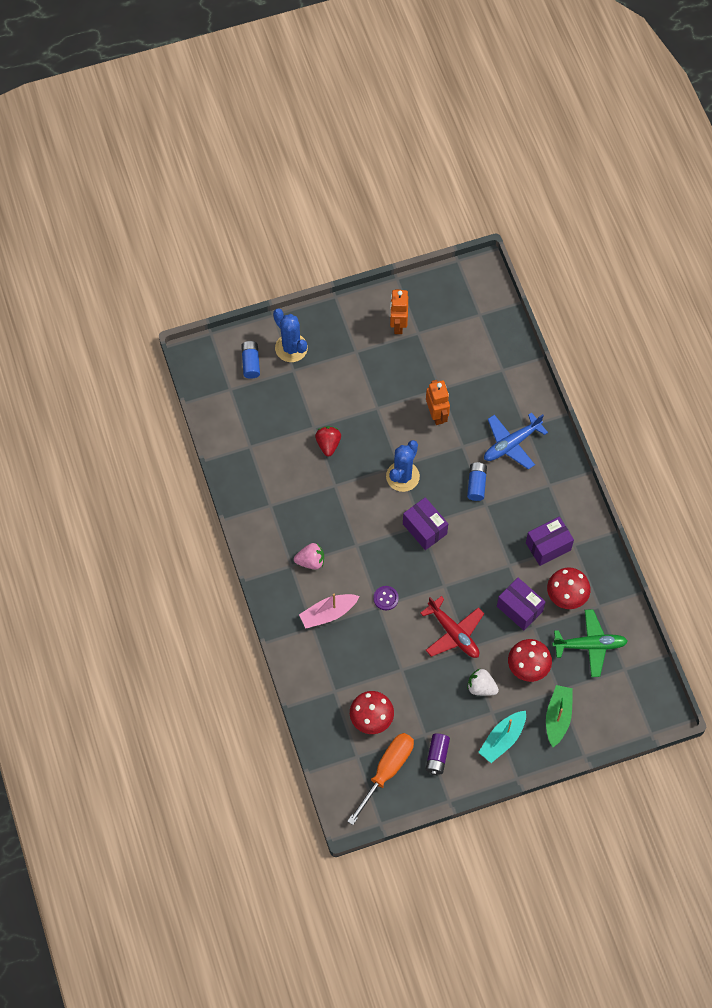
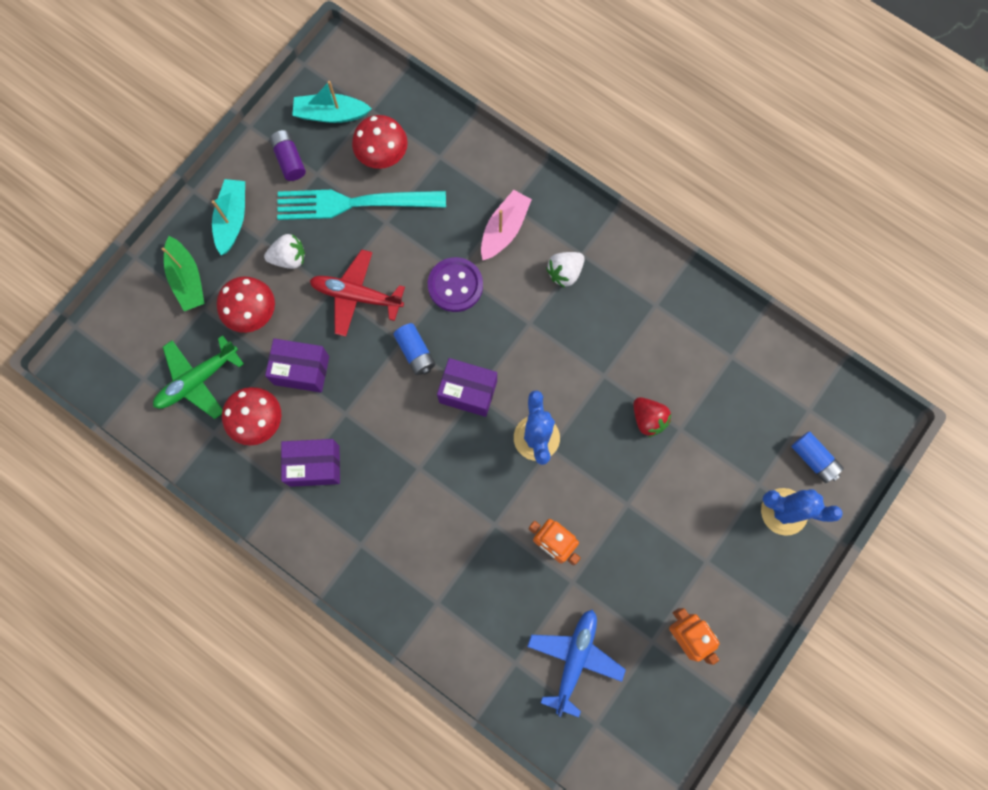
camera: 145 degrees right, 10 degrees up
pink strawberry [294,543,324,569] -> white strawberry [546,252,584,288]
orange screwdriver [347,733,414,825] -> turquoise boat [292,81,372,123]
purple button [373,586,399,610] -> purple button [428,257,483,312], size x1.70
blue battery [467,462,487,501] -> blue battery moved to [393,323,435,375]
blue plane [484,412,548,470] -> blue plane moved to [527,610,626,717]
purple box [526,517,574,566] -> purple box turned 60 degrees clockwise [281,439,340,487]
none -> turquoise fork [277,190,446,220]

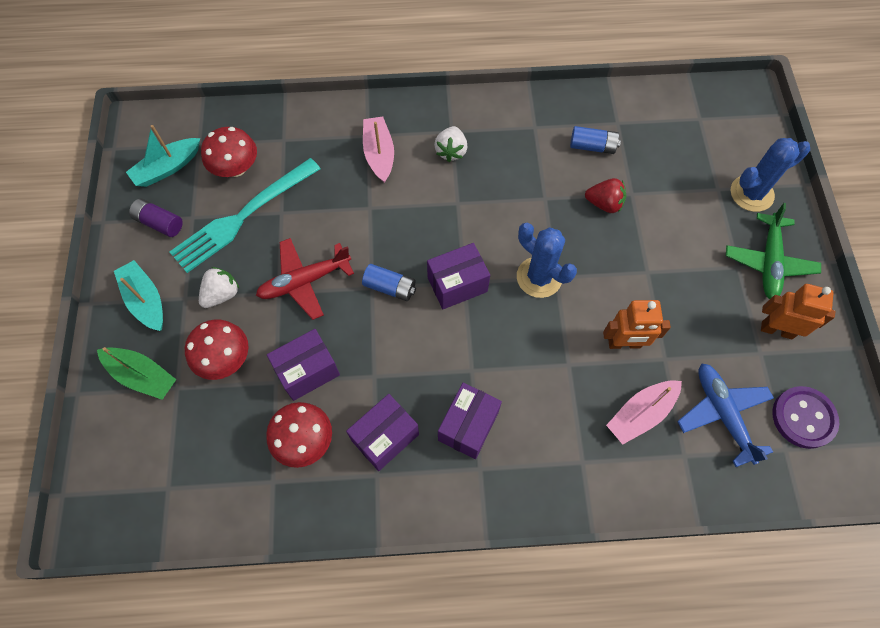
camera: 40 degrees left, 10 degrees down
green plane [153,335,244,419] -> green plane moved to [726,203,821,299]
purple button [428,257,483,312] -> purple button moved to [772,386,839,449]
blue battery [791,431,844,483] -> blue battery moved to [570,126,621,154]
none -> purple box [438,383,502,459]
none -> pink boat [606,381,682,444]

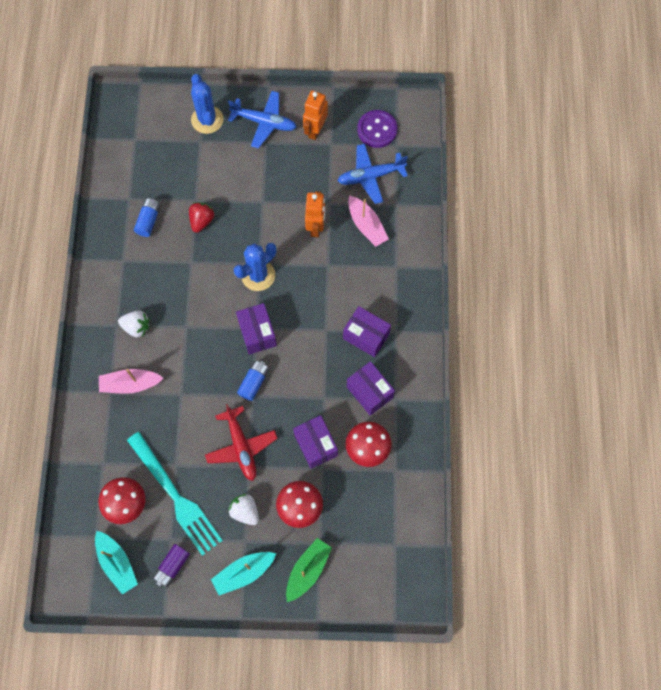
camera: 85 degrees left, 5 degrees up
green plane [726,203,821,299] -> blue plane [228,91,297,149]

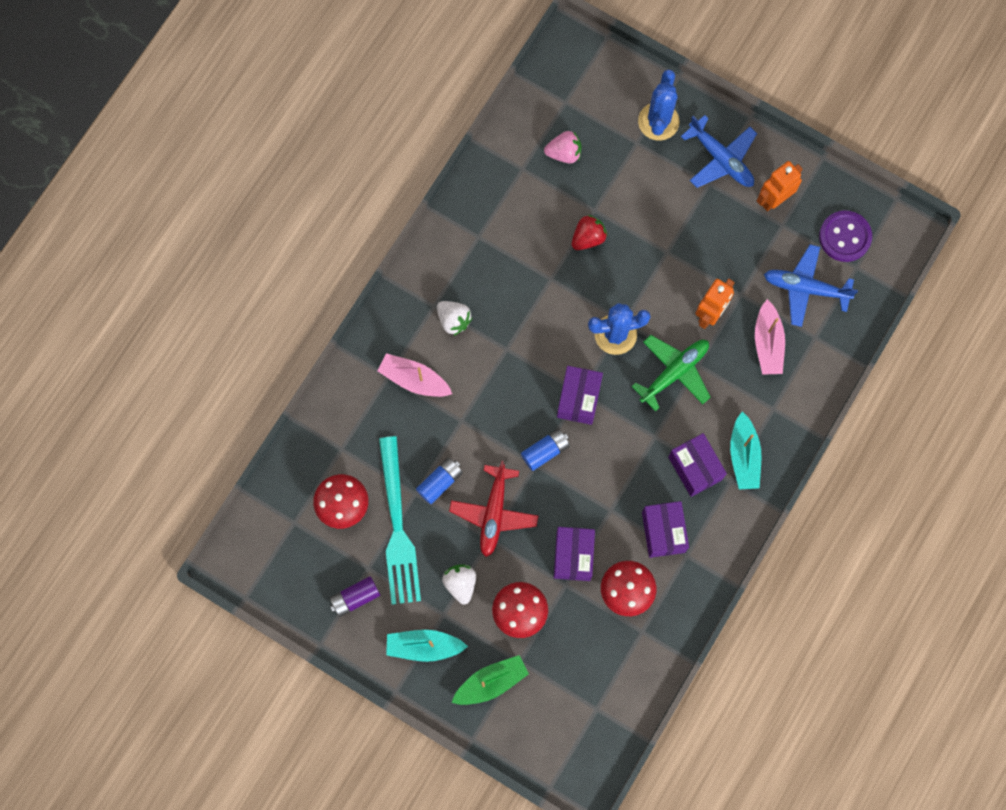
camera: 30 degrees right, 5 degrees up
turquoise boat [95,531,138,594] -> turquoise boat moved to [730,411,761,489]
blue battery [134,198,161,237] -> blue battery moved to [416,458,463,504]
none -> pink strawberry [544,131,581,164]
none -> green plane [632,335,711,412]

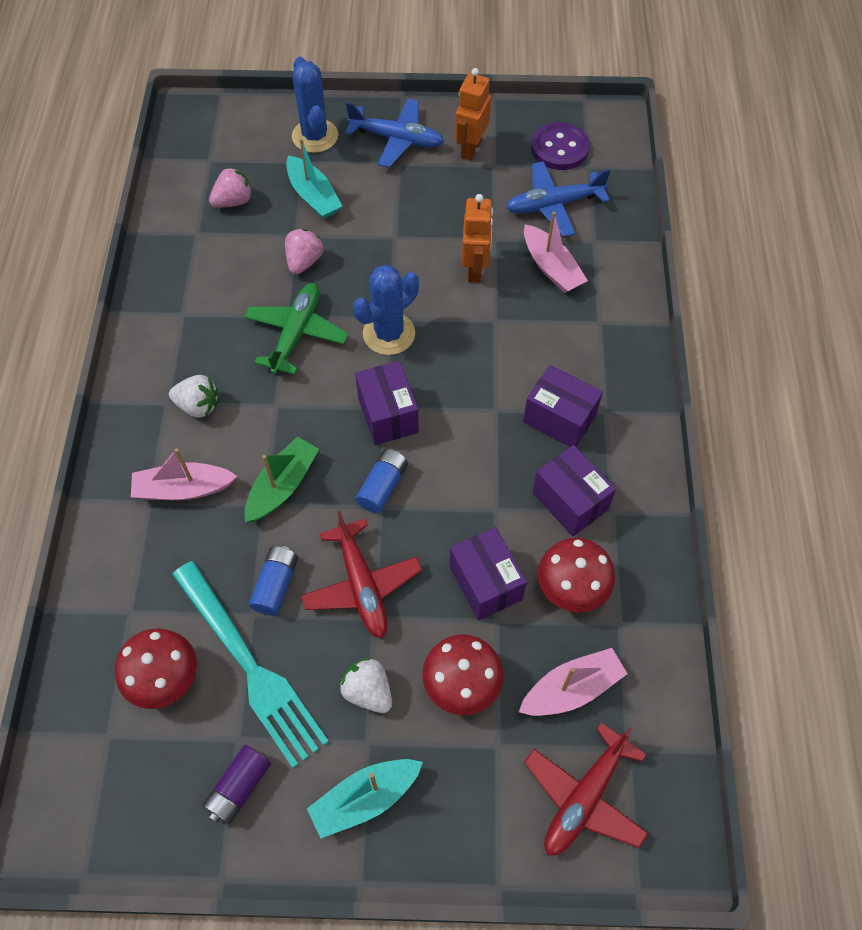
camera: 30 degrees left, 15 degrees down
green boat [451,655,529,705] -> green boat moved to [244,436,319,522]
red strawberry [572,215,607,250] -> pink strawberry [285,229,323,275]
green plane [632,335,711,412] -> green plane moved to [244,283,348,375]
turquoise boat [730,411,761,489] -> turquoise boat moved to [286,138,342,219]
none -> pink boat [519,648,628,716]
none -> red plane [524,722,648,856]

